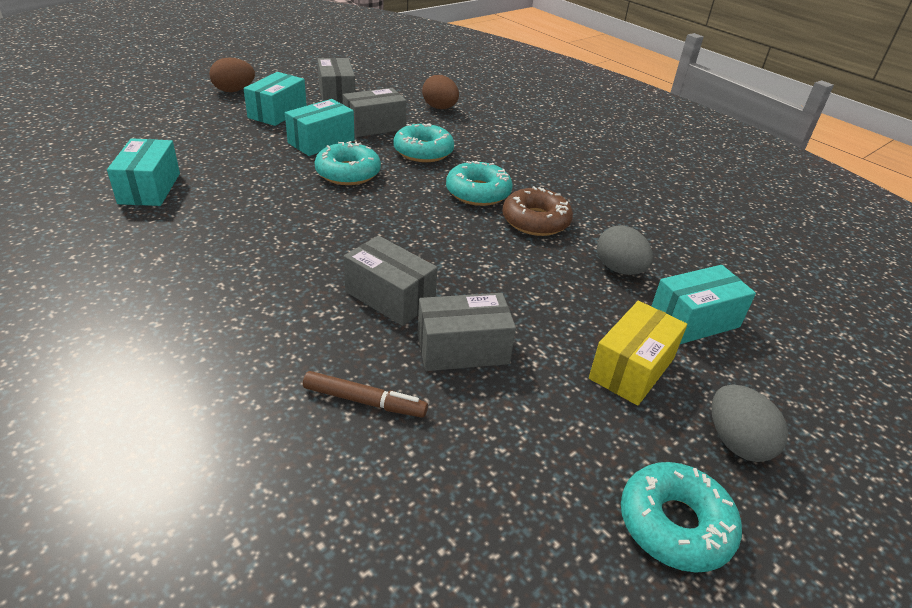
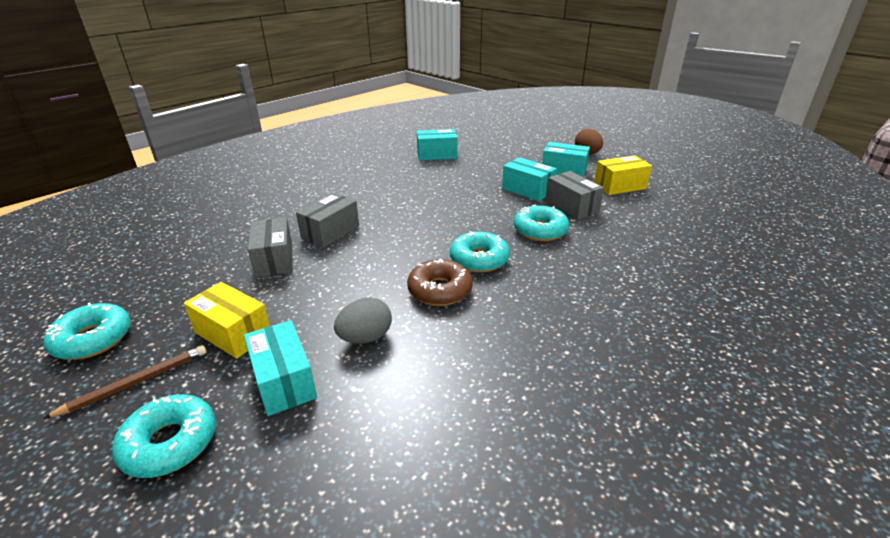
camera: 90 degrees right, 5 degrees down
brown marker [303,371,428,418] -> none
turquoise donut [315,141,381,185] -> turquoise donut moved to [112,394,216,478]
grey box [317,58,355,104] -> yellow box [594,156,652,195]
brown egg [422,75,459,109] -> none
grey egg [711,385,788,462] -> brown pencil [43,345,207,419]

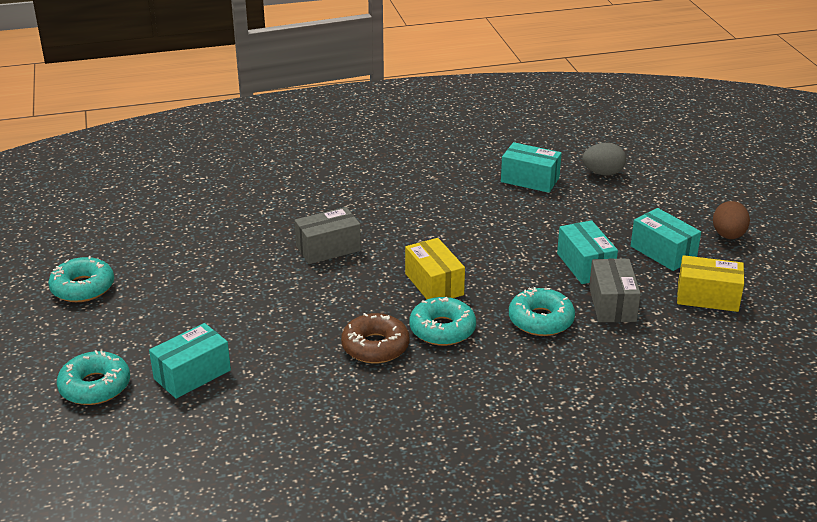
camera: 30 degrees right, 0 degrees up
brown pencil [43,345,207,419] -> none
yellow box [184,282,270,359] -> yellow box moved to [405,238,465,299]
turquoise box [244,320,317,416] -> turquoise box turned 45 degrees clockwise [149,323,231,399]
grey box [248,217,293,277] -> none
grey egg [334,297,392,344] -> grey egg moved to [582,143,626,176]

